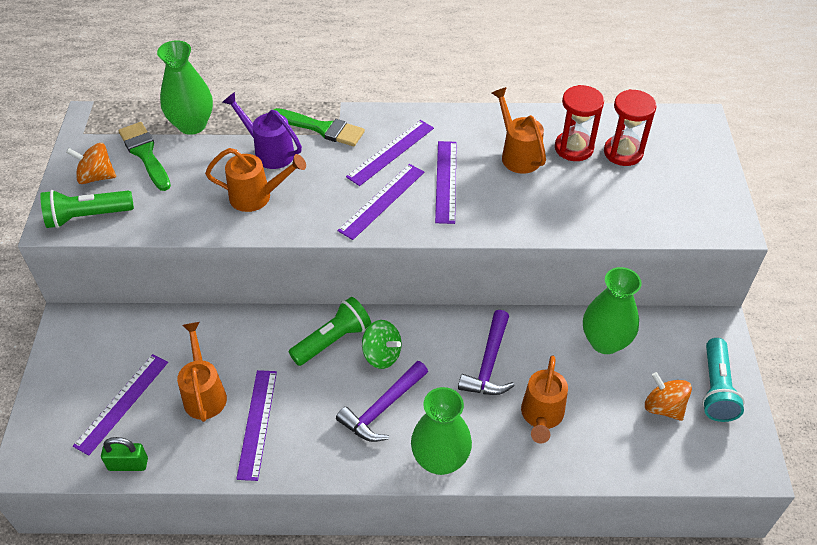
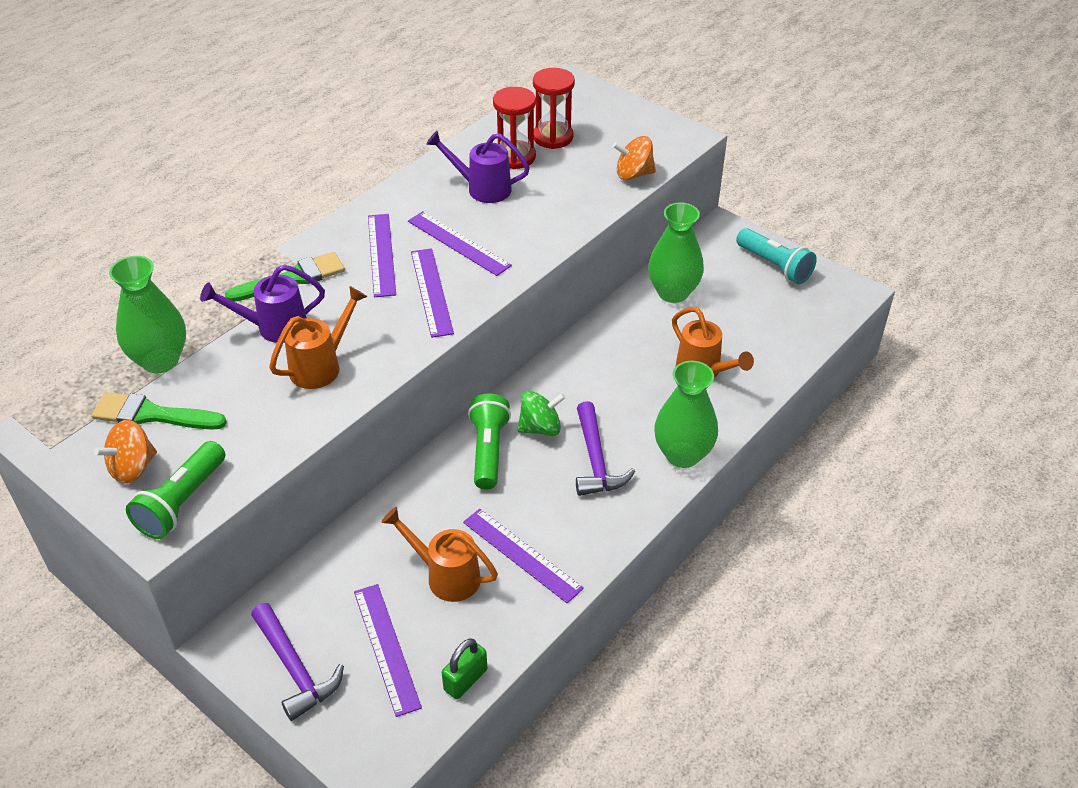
camera: 50 degrees left, 5 degrees down
purple hammer [458,310,515,395] -> purple hammer moved to [251,603,344,721]
orange watering can [492,87,546,174] -> purple watering can [426,131,530,203]
orange spinning top [645,372,692,421] -> orange spinning top moved to [613,136,656,180]

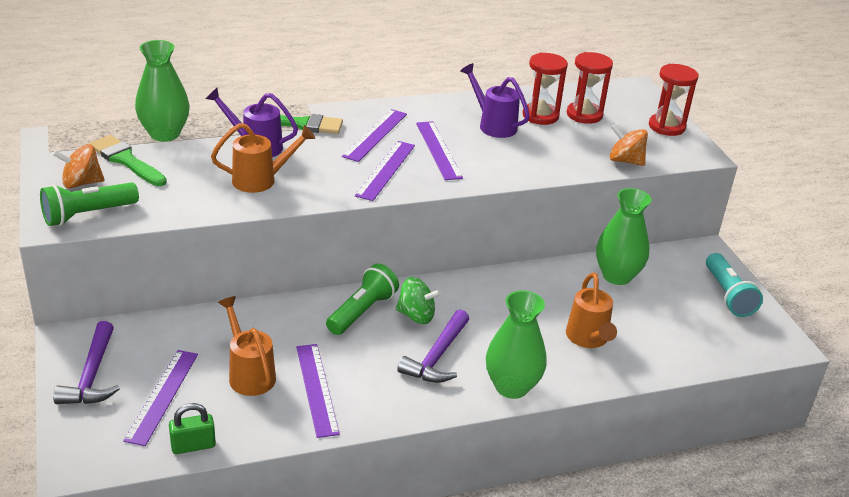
camera: 30 degrees right, 10 degrees down
none -> red hourglass [649,64,698,136]

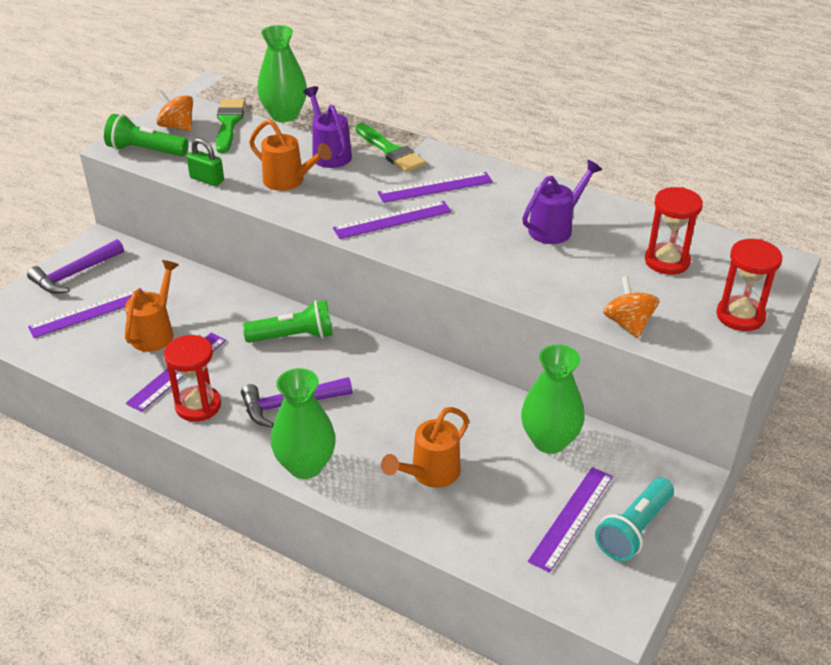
camera: 50 degrees right, 5 degrees up
green padlock [169,403,216,454] -> green padlock moved to [187,138,224,186]
green spinning top [396,277,441,324] -> none
purple ruler [416,121,463,180] -> purple ruler moved to [528,467,613,573]
purple watering can [460,63,530,138] -> purple watering can turned 45 degrees clockwise [522,160,602,244]
red hourglass [523,53,568,125] -> red hourglass moved to [164,335,221,422]

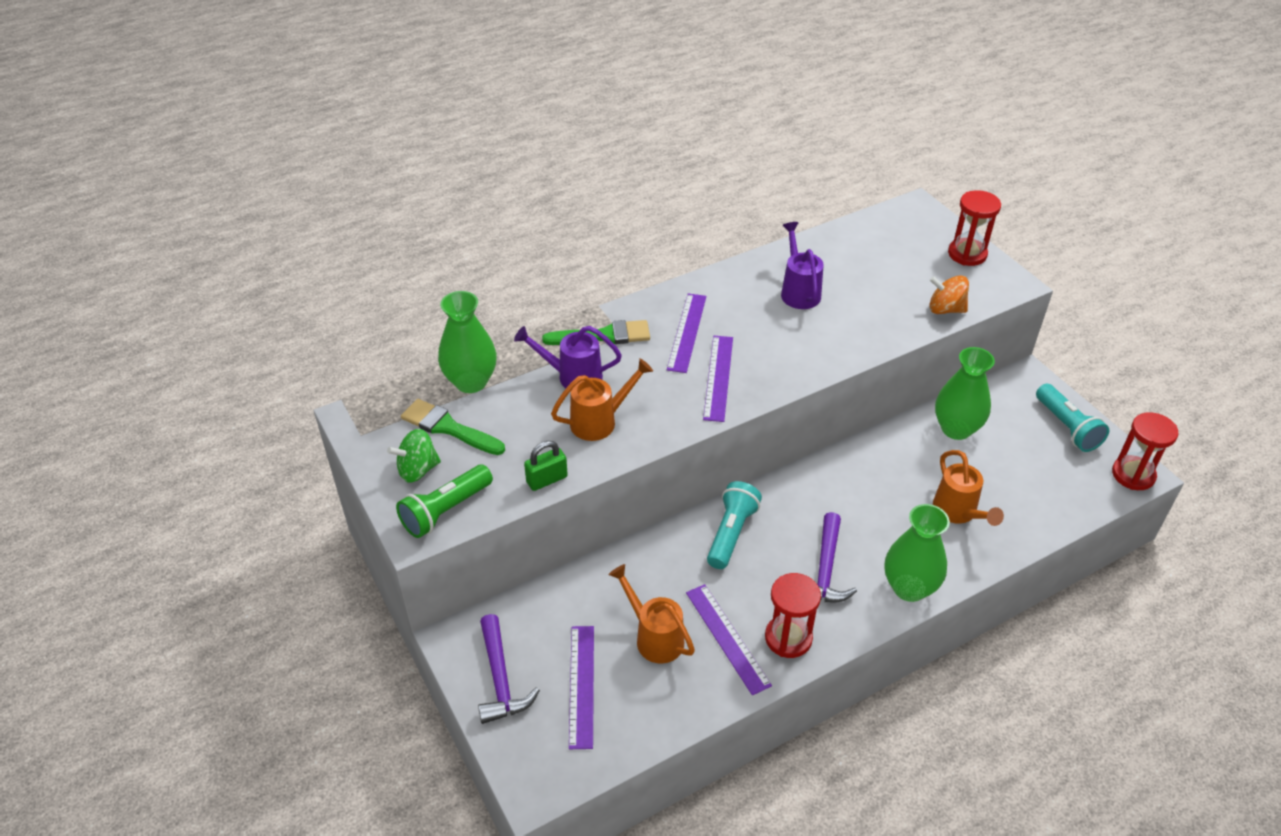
camera: 60 degrees left, 5 degrees up
orange spinning top [156,91,193,131] -> green spinning top [387,429,441,483]
green flashlight [243,300,333,343] -> turquoise flashlight [707,481,762,569]
purple ruler [528,467,613,573] -> none
red hourglass [645,187,703,275] -> red hourglass moved to [1112,412,1179,490]

